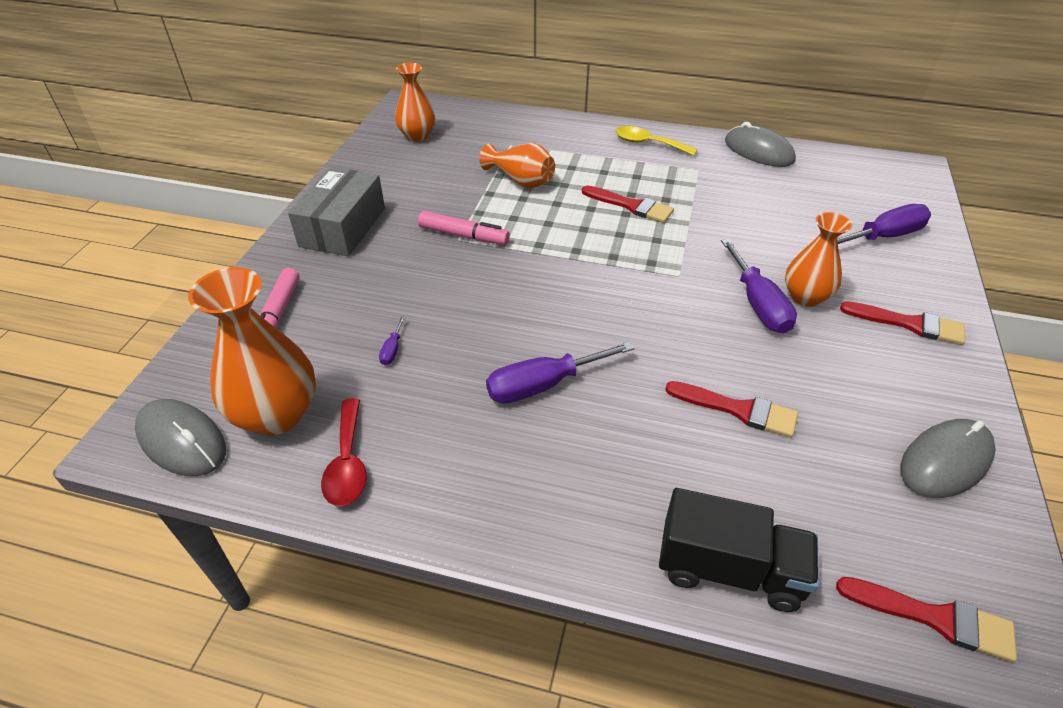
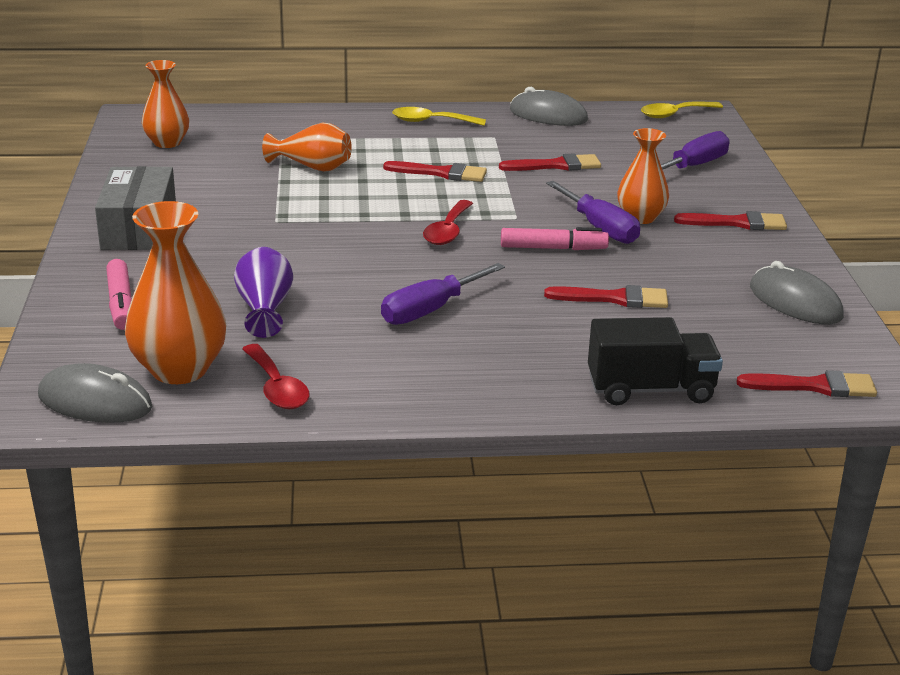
camera: 20 degrees left, 15 degrees down
purple screwdriver [379,316,405,365] -> purple vase [234,247,293,338]
pink marker [418,211,510,245] -> pink marker moved to [501,227,609,250]
grey mouse [900,419,996,498] -> grey mouse turned 75 degrees counterclockwise [750,261,844,324]
none -> red spoon [423,200,473,245]
none -> red brush [499,154,601,171]
none -> yellow spoon [641,102,723,118]

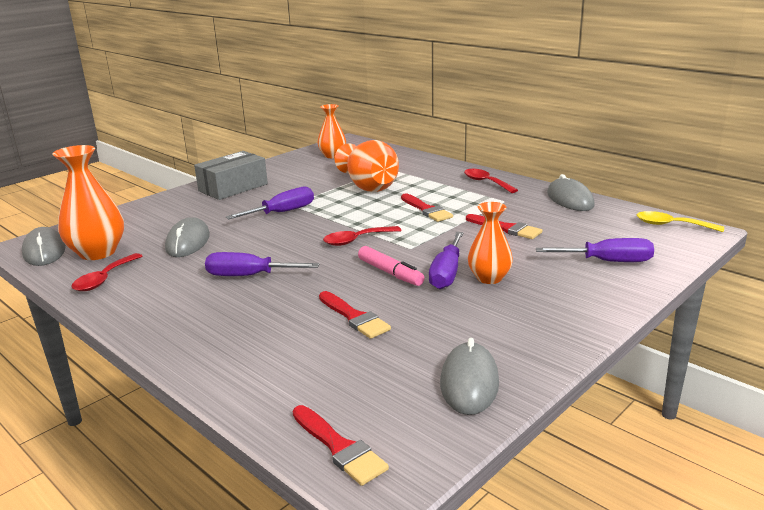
camera: 50 degrees right, 5 degrees down
pink marker [106,259,132,330] -> none
purple vase [234,247,293,338] -> grey mouse [165,217,210,257]
orange vase [262,123,352,172] -> orange vase [335,140,399,192], size x1.55
yellow spoon [392,107,486,126] -> red spoon [464,169,518,193]
black truck [588,317,723,405] -> none
red brush [674,211,787,230] -> none
none -> purple screwdriver [226,187,314,219]

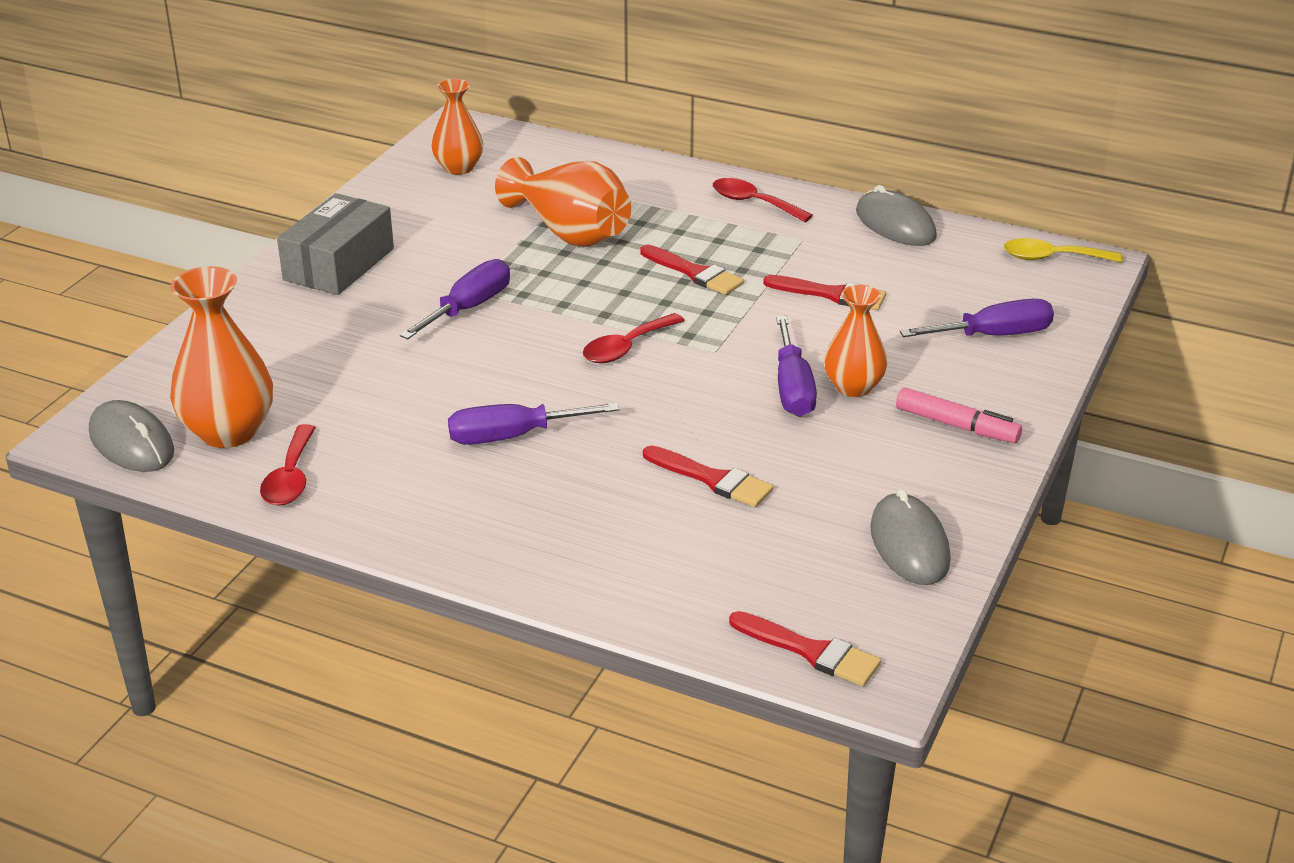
camera: 20 degrees left, 10 degrees up
grey mouse [165,217,210,257] -> none
pink marker [358,246,424,286] -> pink marker moved to [896,387,1022,443]

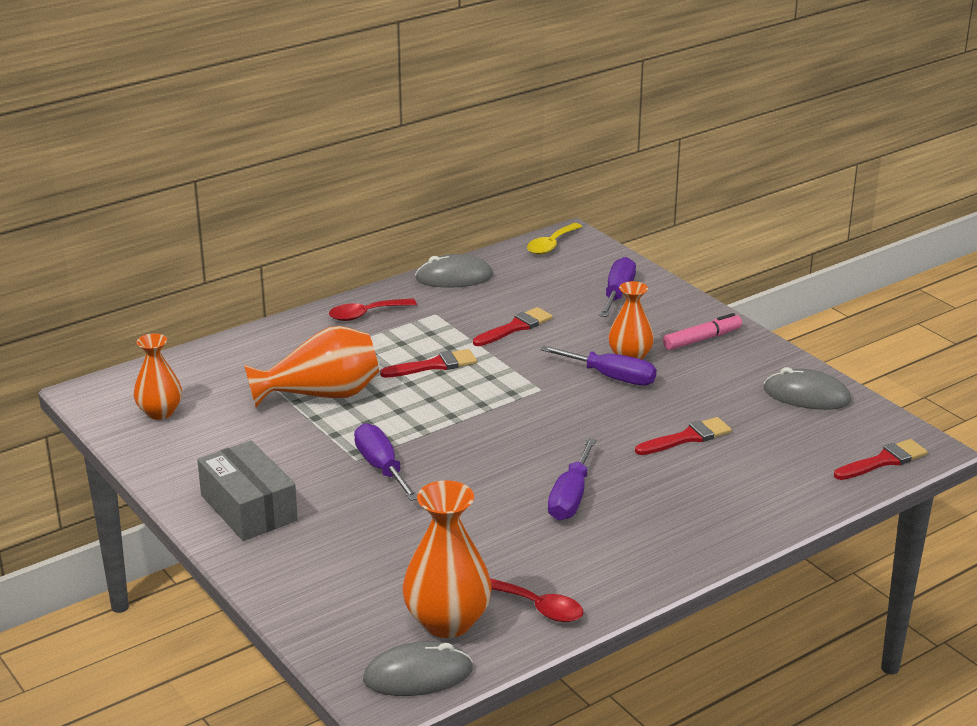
camera: 60 degrees left, 5 degrees down
red spoon [583,313,685,363] -> none

